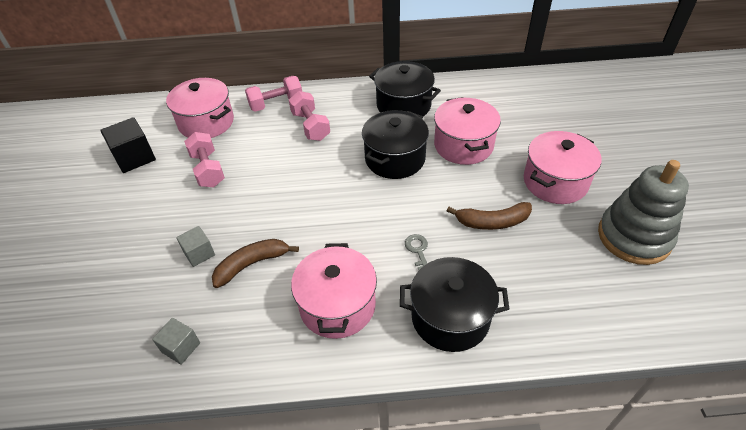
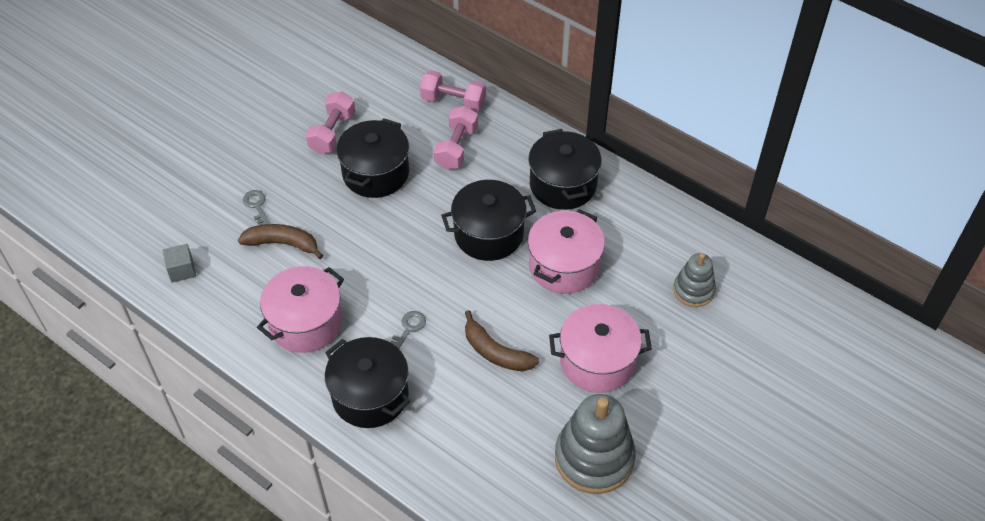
camera: 40 degrees right, 5 degrees up
black cube [100,117,156,173] -> none
pink pot [166,78,234,138] -> none
grey cube [176,226,215,267] -> grey key [243,190,270,225]
none -> black pot [336,118,409,198]
none -> grey stacking toy [673,253,716,307]

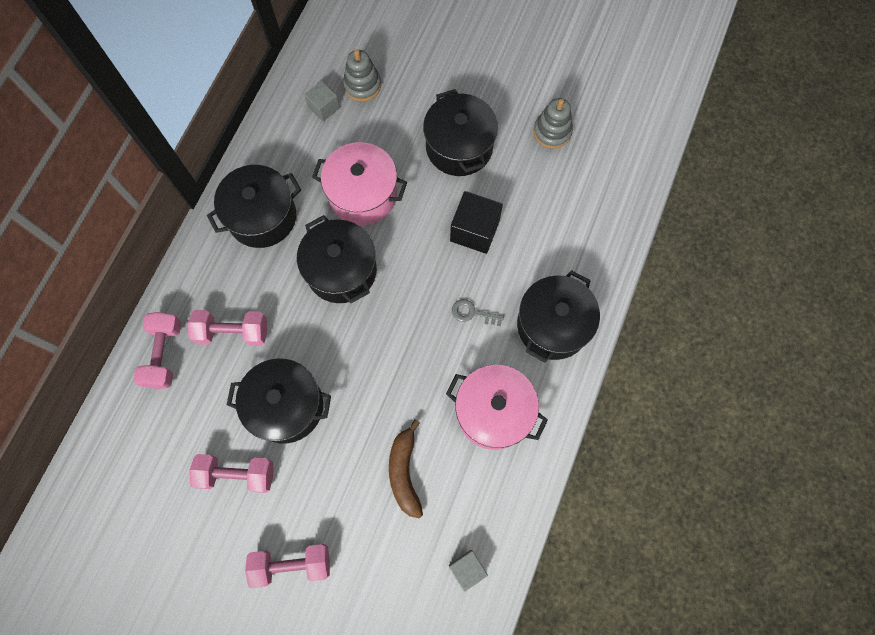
camera: 105 degrees left, 20 degrees up
grey key [243,190,270,225] -> none
brown banana [465,310,539,371] -> black cube [450,191,503,254]
pink pot [549,304,652,393] -> black pot [423,89,498,176]
grey stacking toy [555,394,636,494] -> grey stacking toy [534,98,573,149], size x0.57
none -> pink dumbbell [245,544,330,589]
none -> grey cube [304,81,340,121]

